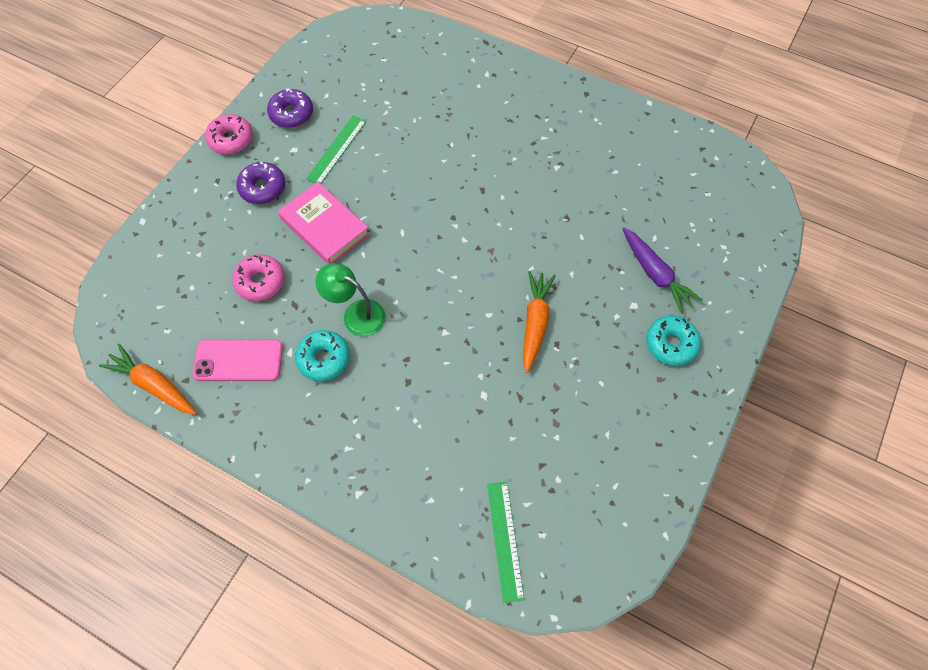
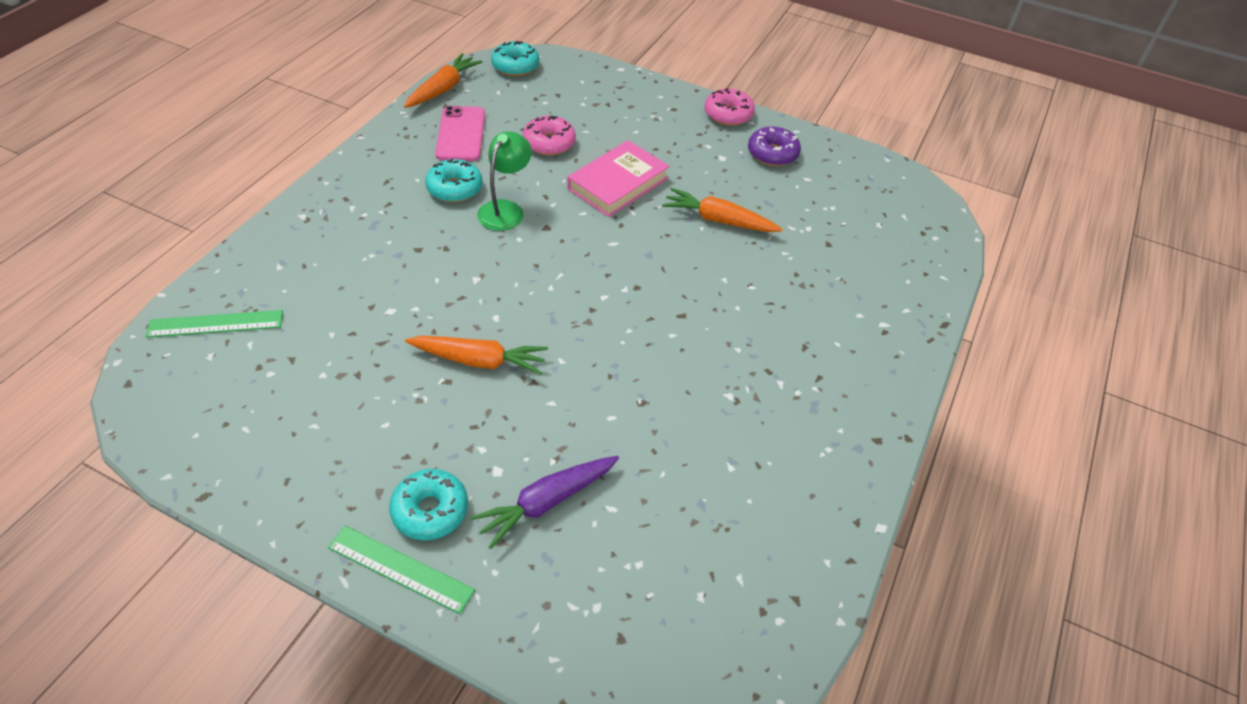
camera: 85 degrees right, 15 degrees down
purple donut [236,162,285,204] -> none
green ruler [306,116,366,184] -> green ruler moved to [328,526,475,614]
none -> turquoise donut [491,41,539,76]
none -> orange carrot [662,188,783,232]

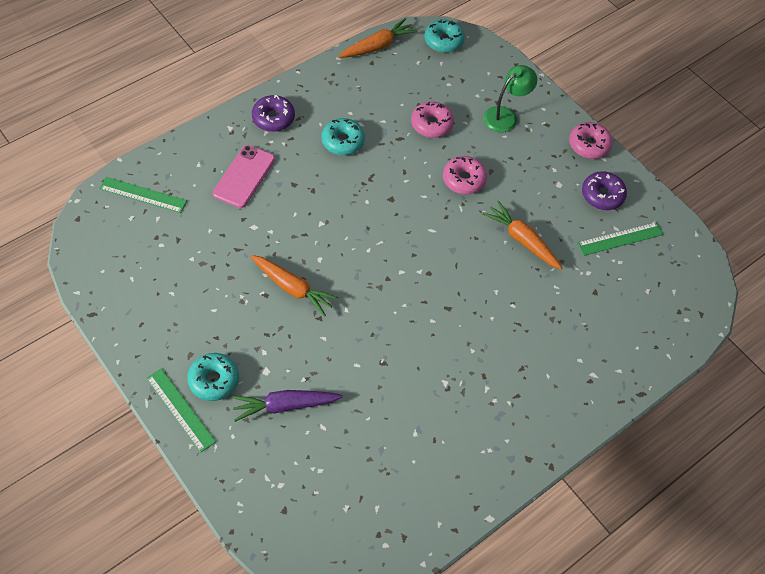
camera: 25 degrees right, 10 degrees up
pink phone [435,106,485,161] -> pink phone moved to [213,145,275,208]
green lamp [477,131,532,231] -> green lamp moved to [483,65,537,132]
pink book [567,140,670,217] -> pink donut [443,156,487,194]
none -> purple donut [252,95,295,132]
none -> green ruler [578,222,664,256]

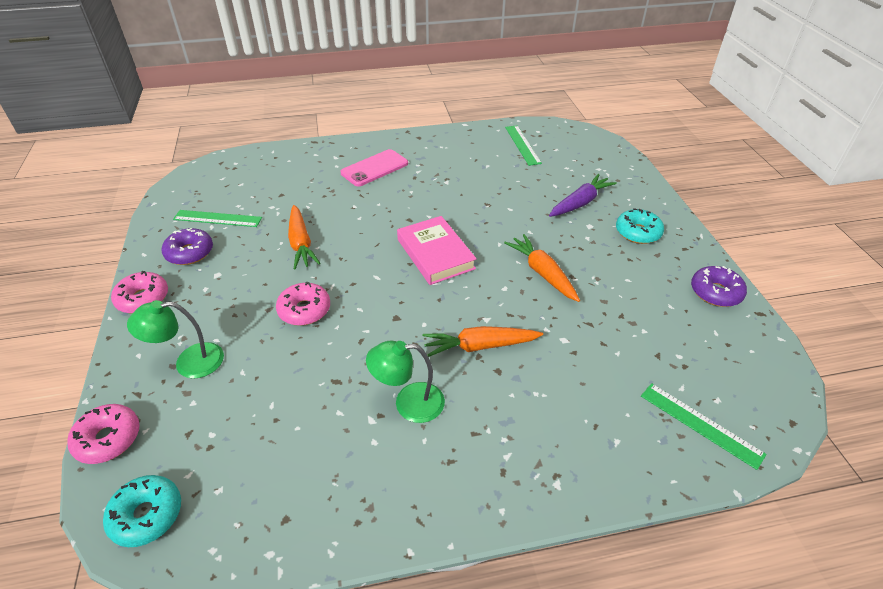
camera: 150 degrees left, 15 degrees down
green ruler [146,368,216,452] -> green ruler moved to [505,126,542,166]
pink phone [213,145,275,208] -> pink phone moved to [341,149,408,186]
purple carrot [232,390,343,422] -> purple carrot turned 60 degrees counterclockwise [549,174,617,217]
purple donut [252,95,295,132] -> purple donut moved to [691,266,747,307]
turquoise donut [321,118,365,155] -> green lamp [366,341,445,423]
orange carrot [338,18,417,58] -> orange carrot moved to [423,326,543,357]
pink donut [411,101,454,138] -> pink donut moved to [67,404,140,464]
none -> pink book [397,216,477,285]

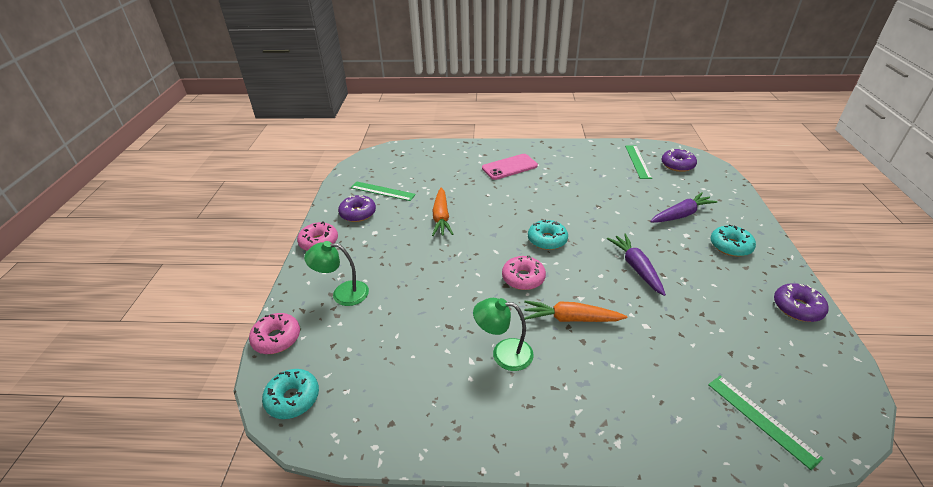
camera: 15 degrees right, 5 degrees down
pink donut [276,282,330,326] -> pink donut moved to [502,256,546,290]
pink book [397,216,477,285] -> turquoise donut [528,220,568,250]
orange carrot [504,234,580,302] -> purple carrot [607,234,666,296]
none -> purple donut [661,149,697,172]

